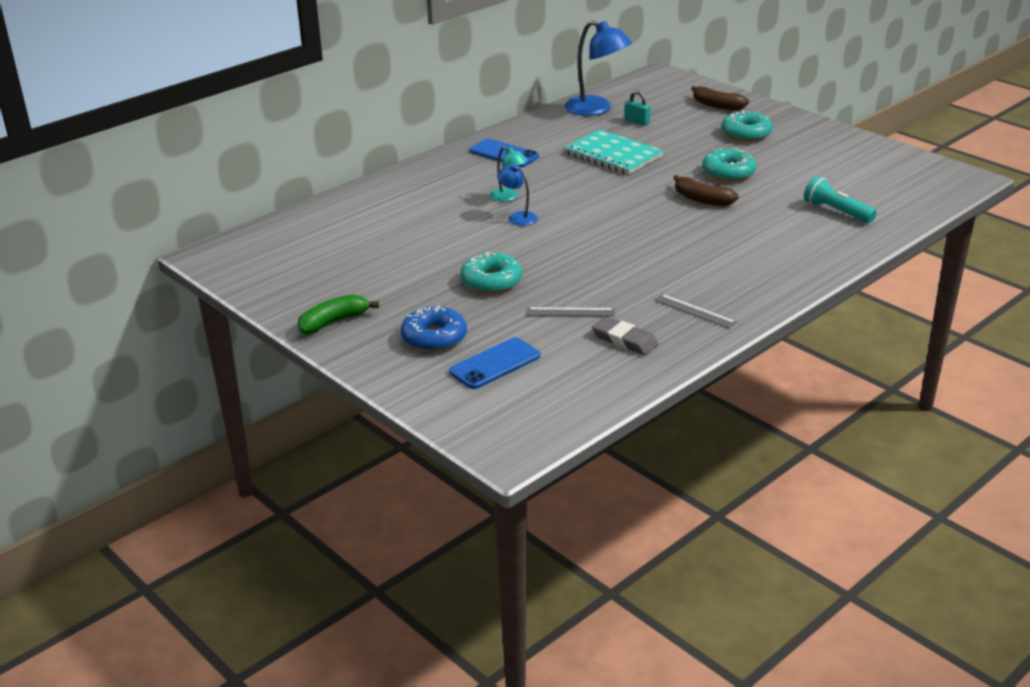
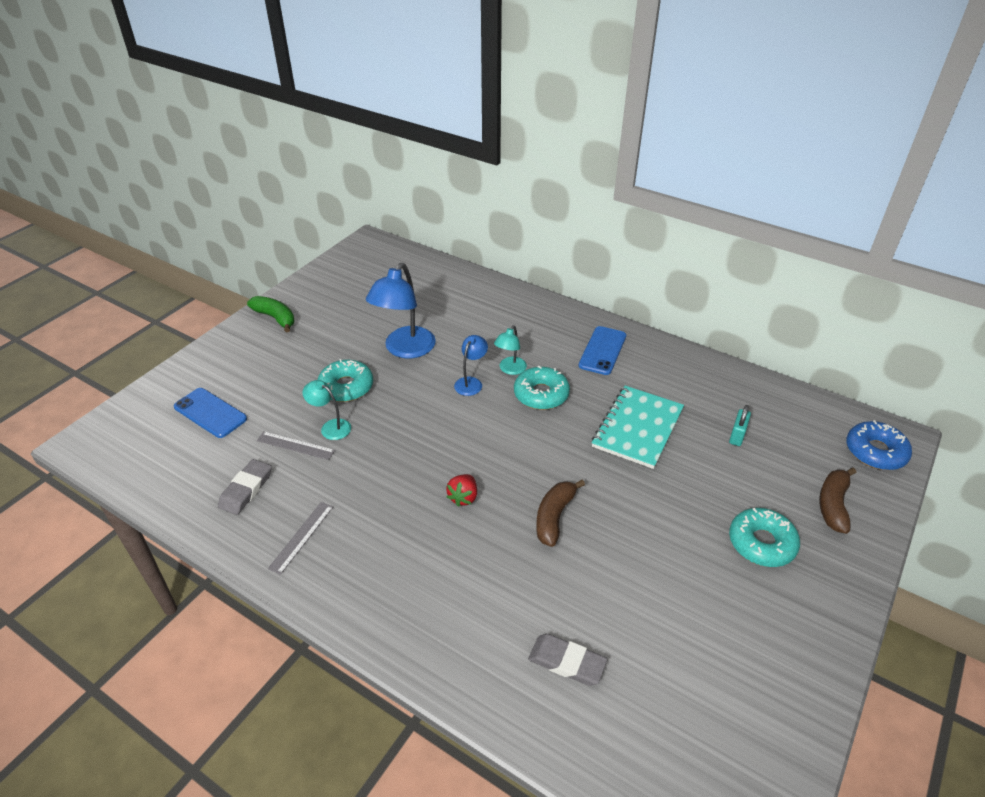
camera: 75 degrees right, 10 degrees up
blue donut [401,306,467,352] -> blue donut moved to [846,420,912,470]
grey ruler [527,307,615,317] -> grey ruler turned 60 degrees counterclockwise [257,431,335,460]
blue lamp [565,20,632,116] -> blue lamp moved to [366,263,436,358]
turquoise donut [702,148,756,182] -> turquoise donut moved to [514,366,570,410]
turquoise flashlight [804,176,876,223] -> grey eraser [528,634,607,685]
none -> turquoise lamp [302,380,351,440]
none -> red strawberry [446,474,477,507]

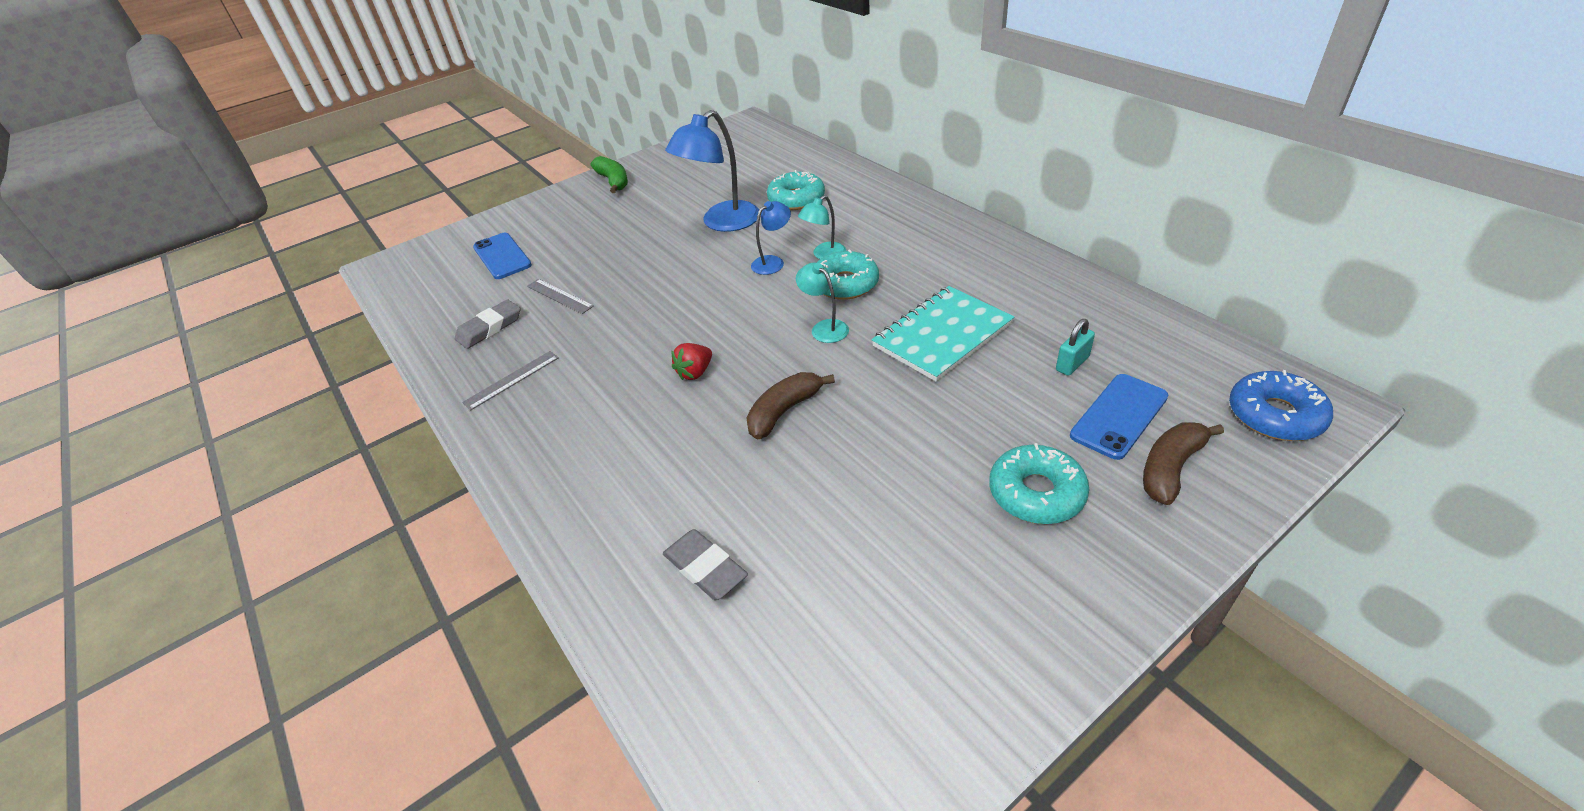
camera: 25 degrees right, 0 degrees up
turquoise lamp [302,380,351,440] -> turquoise lamp moved to [796,263,849,343]
turquoise donut [318,359,373,402] -> turquoise donut moved to [767,170,825,210]
blue phone [579,326,626,375] -> blue phone moved to [1070,374,1168,460]

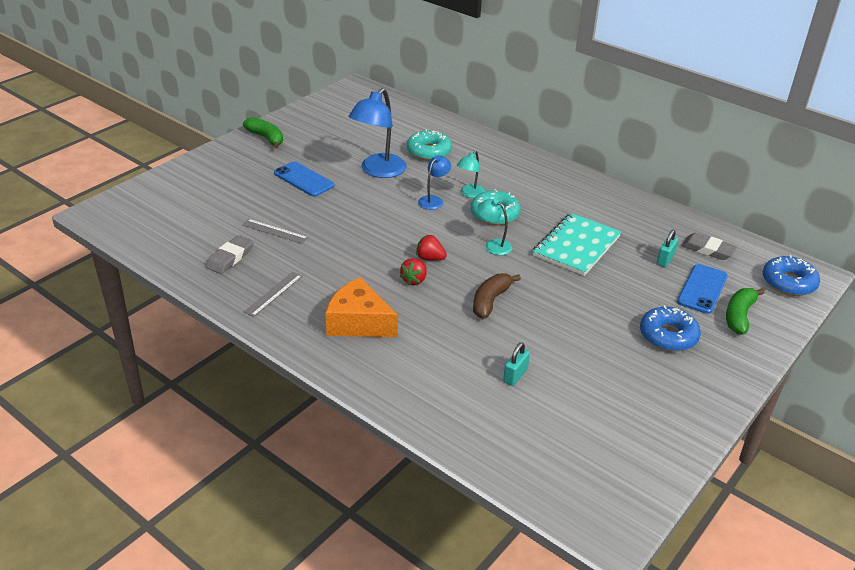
camera: 20 degrees left, 5 degrees down
blue phone [473,233,532,279] -> blue phone moved to [274,161,335,197]
grey eraser [663,529,748,600] -> grey eraser moved to [681,233,737,260]
turquoise donut [989,443,1089,524] -> blue donut [640,305,701,352]
brown banana [1143,423,1224,505] -> green banana [726,288,765,334]
none -> orange cheese [325,277,398,337]
none -> red strawberry [416,235,447,261]
none -> turquoise padlock [503,342,530,386]

